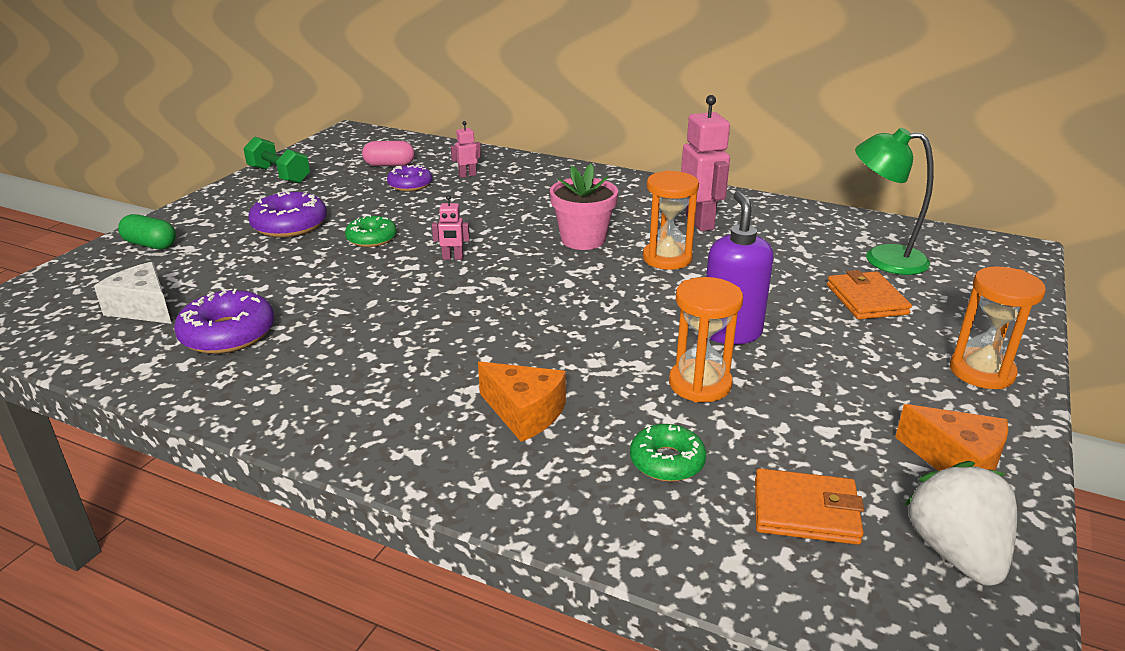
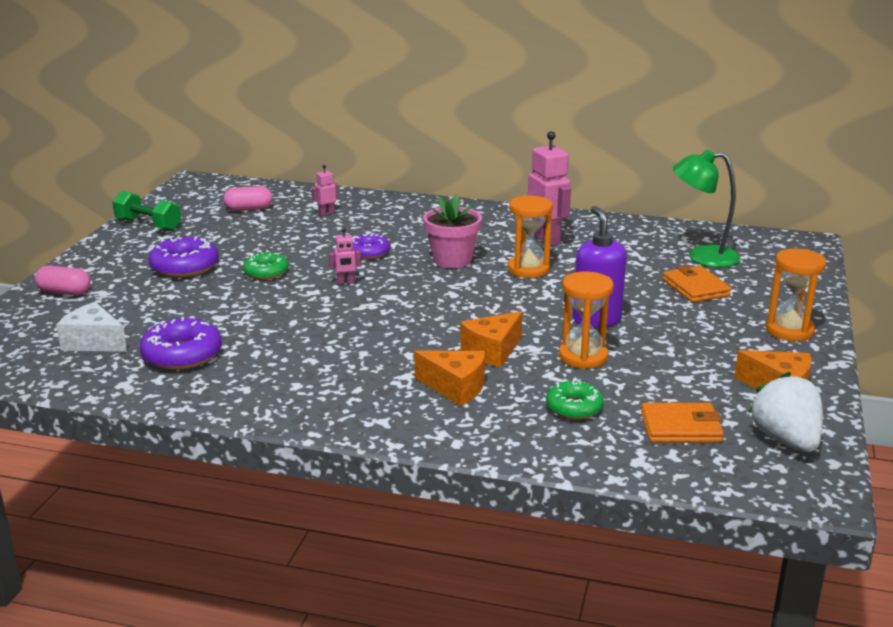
camera: 10 degrees left, 5 degrees down
green capsule [118,214,176,249] -> pink capsule [35,265,90,295]
purple donut [387,165,432,191] -> purple donut moved to [352,233,390,259]
none -> orange cheese [460,311,522,368]

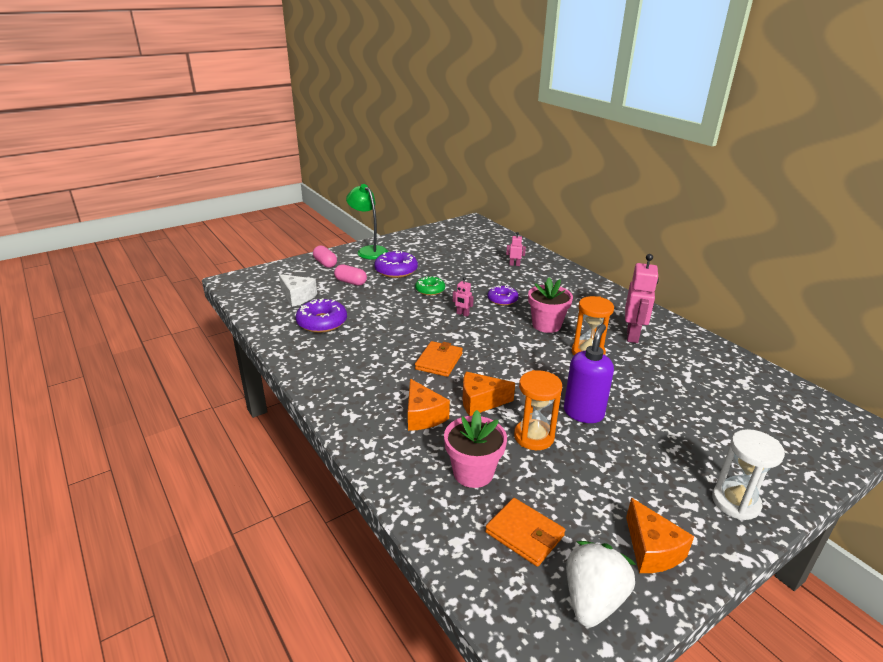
camera: 40 degrees right, 5 degrees up
white cheese [56,302,127,352] -> white cheese turned 150 degrees clockwise [279,274,317,307]
green dumbbell [113,191,181,231] -> none
pink capsule [224,186,273,211] -> pink capsule moved to [334,264,367,286]
green donut [546,381,604,420] -> pink flower pot [444,410,507,488]
orange wallet [663,265,732,302] -> orange wallet moved to [415,341,463,377]
green lamp [673,149,740,267] -> green lamp moved to [346,184,388,259]
orange hourglass [766,249,826,341] -> white hourglass [712,429,785,520]

